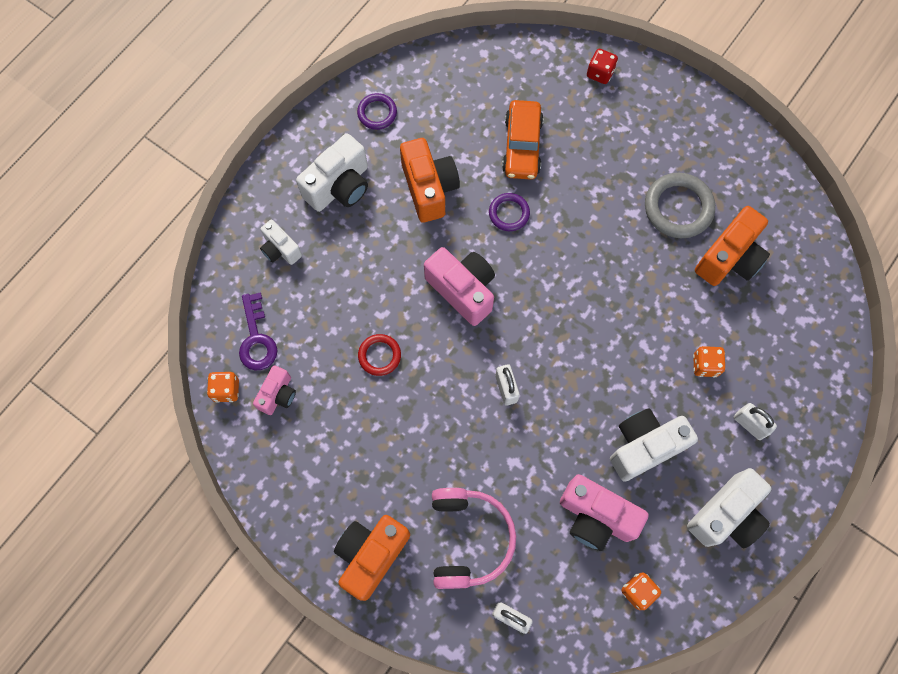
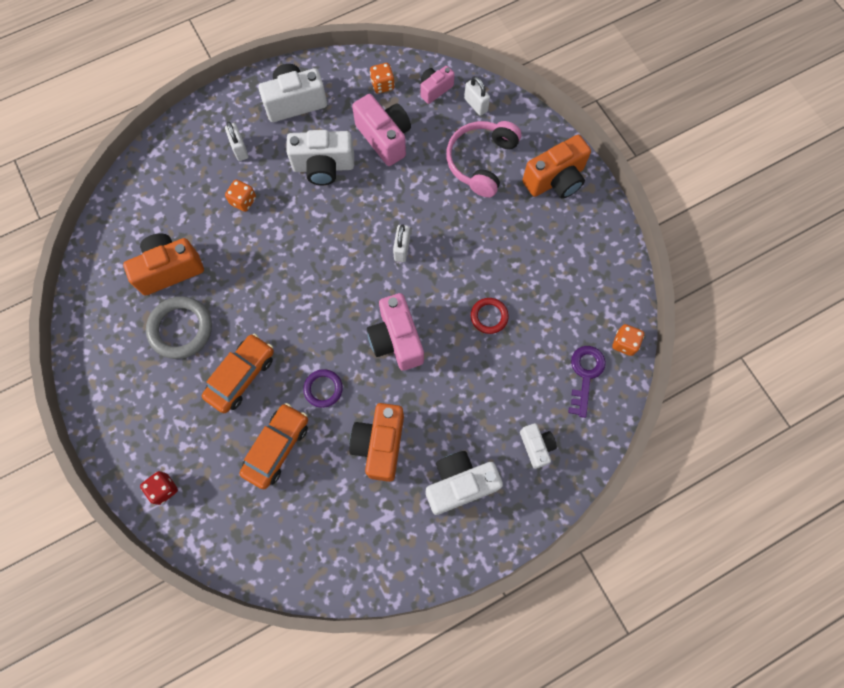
camera: 155 degrees left, 0 degrees up
pink camera [253,365,296,415] -> pink camera moved to [420,66,455,104]
purple ring [357,93,397,130] -> none
none -> orange car [202,334,274,413]

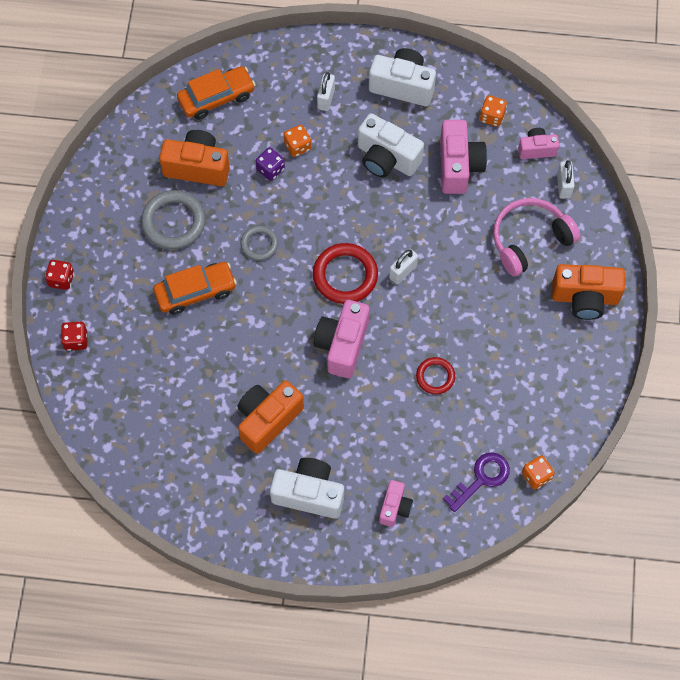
camera: 35 degrees right, 5 degrees down
orange car [239,403,308,489] -> orange car moved to [177,66,256,120]
purple ring [303,369,343,408] -> none
white camera [520,423,557,469] -> pink camera [379,480,413,527]
none -> red dice [45,260,74,290]
none -> grey ring [240,225,278,261]
none -> purple dice [256,147,285,181]
none -> red ring [313,243,378,304]

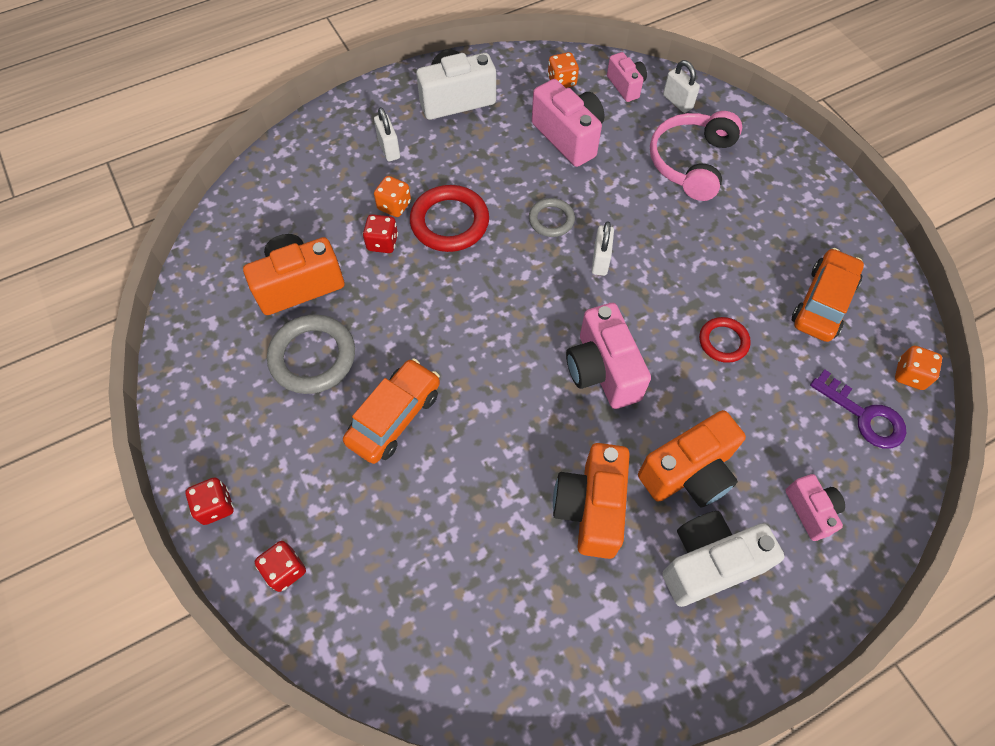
camera: 35 degrees left, 5 degrees down
orange car [177,66,256,120] -> orange car moved to [792,248,864,342]
grey ring [240,225,278,261] -> grey ring moved to [529,198,575,237]
purple dice [256,147,285,181] -> red dice [363,214,398,253]
red ring [313,243,378,304] -> red ring moved to [410,185,489,252]
white camera [358,113,424,178] -> none
purple key [443,452,510,512] -> purple key turned 120 degrees clockwise [810,369,906,448]
pink camera [518,128,559,159] -> pink camera turned 105 degrees clockwise [607,52,647,102]
orange camera [552,264,625,320] -> orange camera moved to [638,410,746,507]

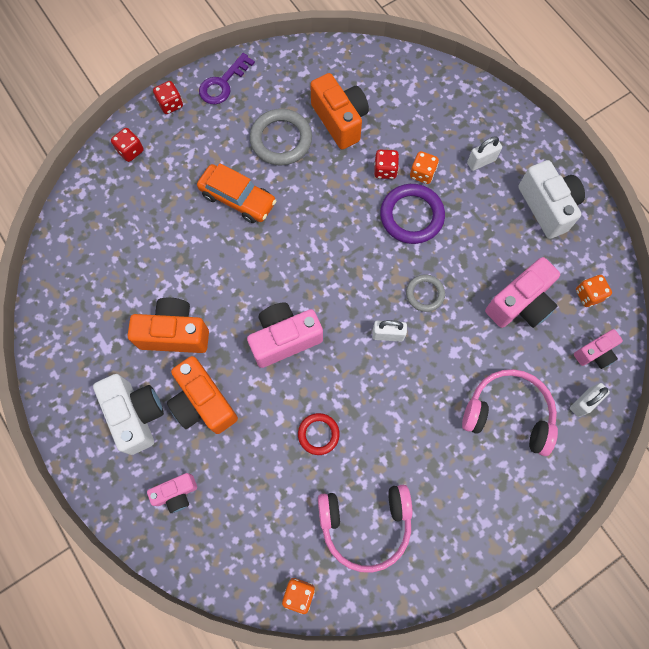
camera: 85 degrees right, 10 degrees up
red ring [410,185,489,252] -> purple ring [380,184,445,244]
orange car [792,248,864,342] -> pink headphones [318,485,413,573]
purple key [810,369,906,448] -> purple key moved to [199,53,255,104]

